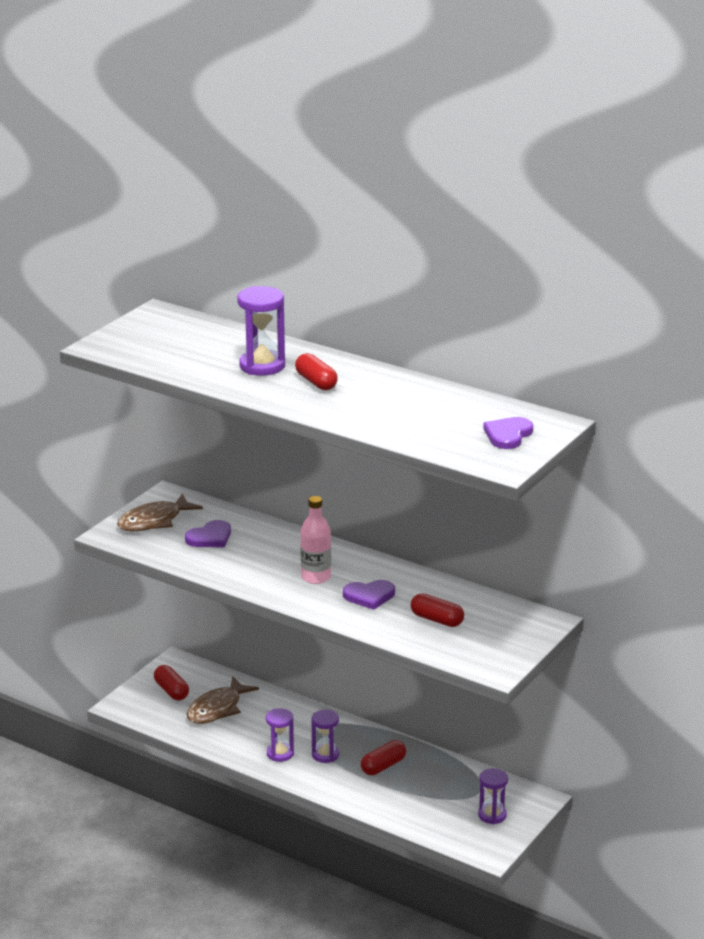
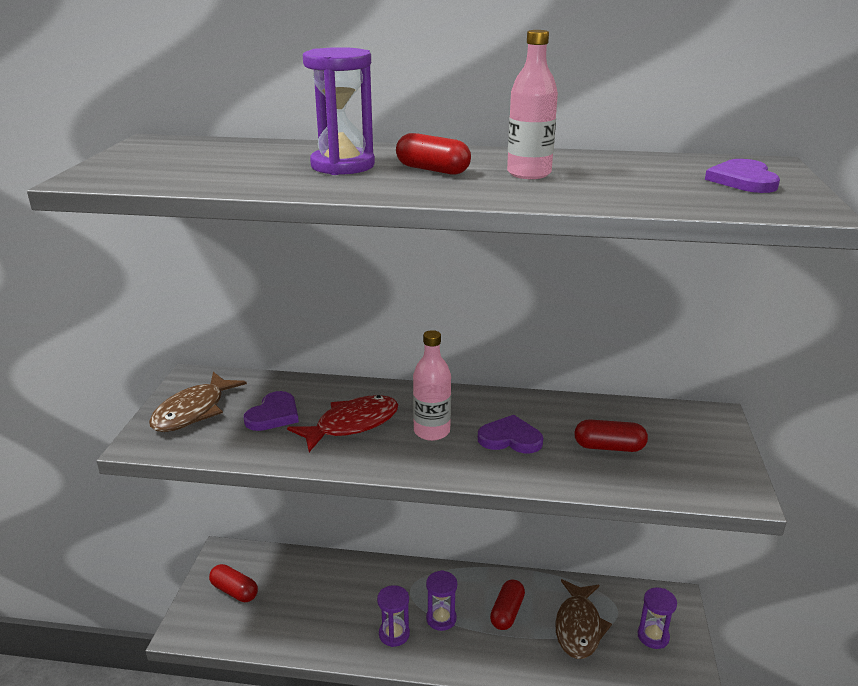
camera: 25 degrees left, 0 degrees up
brown fish [186,676,259,724] -> brown fish moved to [555,579,612,659]
purple heart [343,580,395,610] -> purple heart turned 135 degrees counterclockwise [478,415,543,453]
none -> red fish [287,395,398,452]
none -> pink bottle [507,30,558,179]

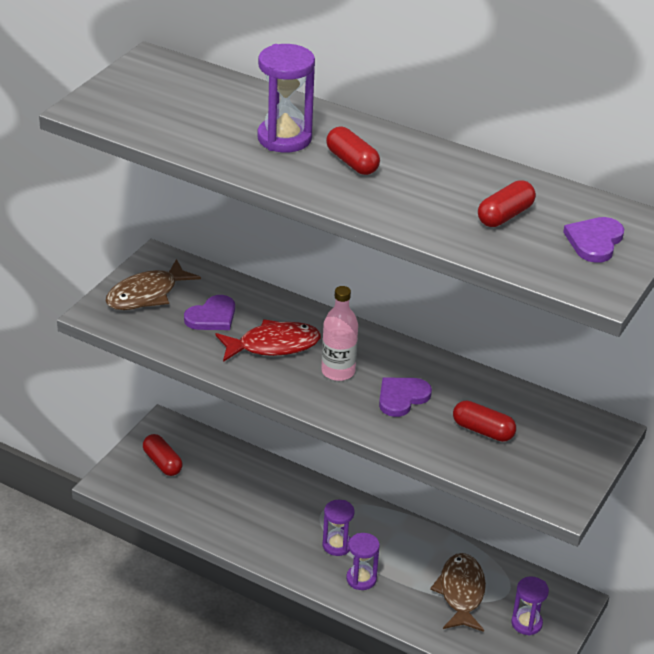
camera: 20 degrees right, 10 degrees up
purple hourglass [377,585,410,647] -> purple hourglass moved to [346,533,380,590]
purple heart [478,415,543,453] -> purple heart turned 75 degrees counterclockwise [379,377,432,417]
red capsule [490,579,525,630] -> red capsule moved to [478,180,536,227]
pink bottle [507,30,558,179] -> none
brown fish [555,579,612,659] -> brown fish turned 150 degrees clockwise [430,553,486,632]

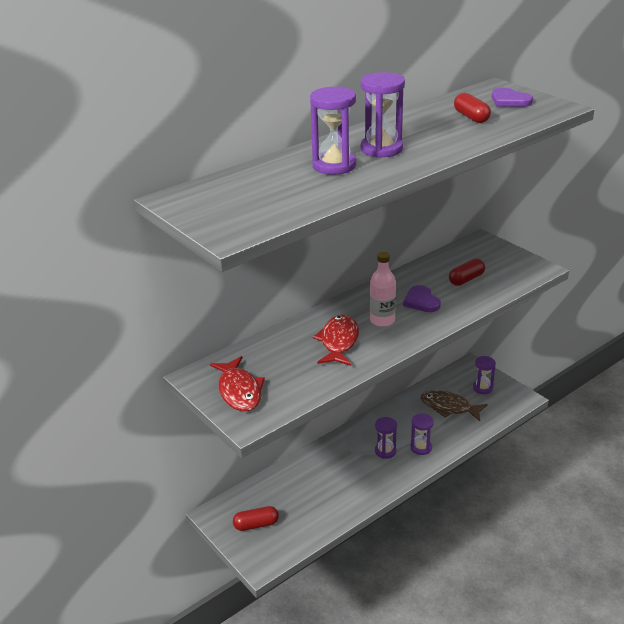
camera: 65 degrees left, 5 degrees down
brown fish [106,259,201,310] -> red fish [210,356,265,411]
purple heart [184,295,235,330] -> none
red capsule [326,127,380,175] -> purple hourglass [361,72,405,158]

